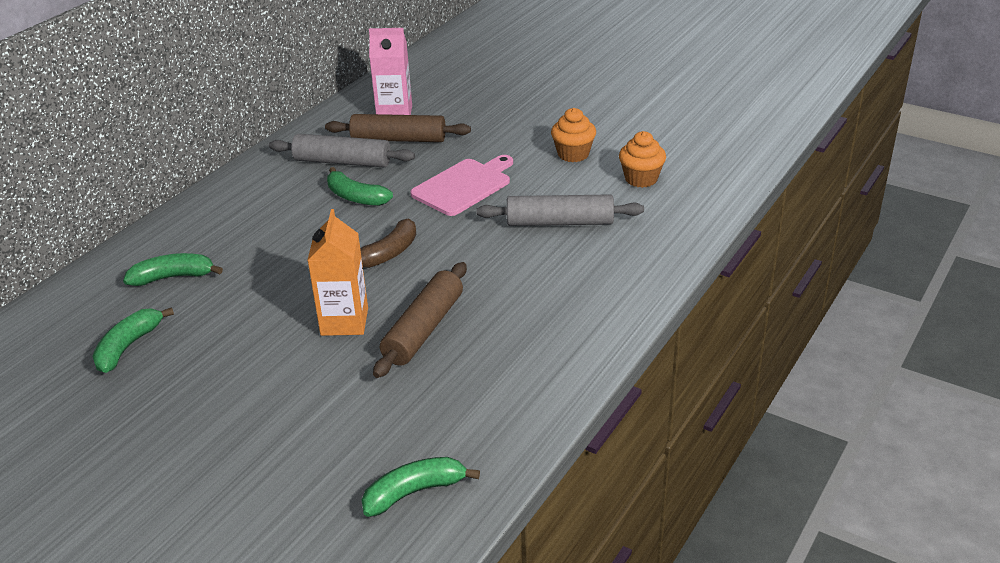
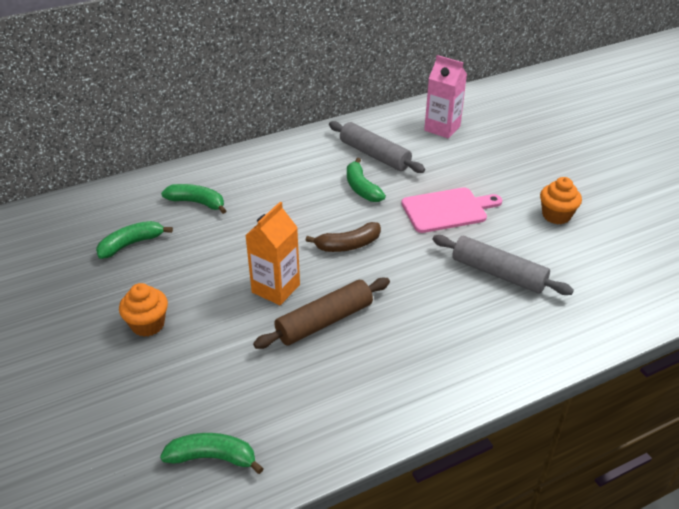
camera: 30 degrees right, 5 degrees up
brown rolling pin [325,114,471,142] -> none
orange cupcake [619,131,666,188] -> orange cupcake moved to [119,283,168,337]

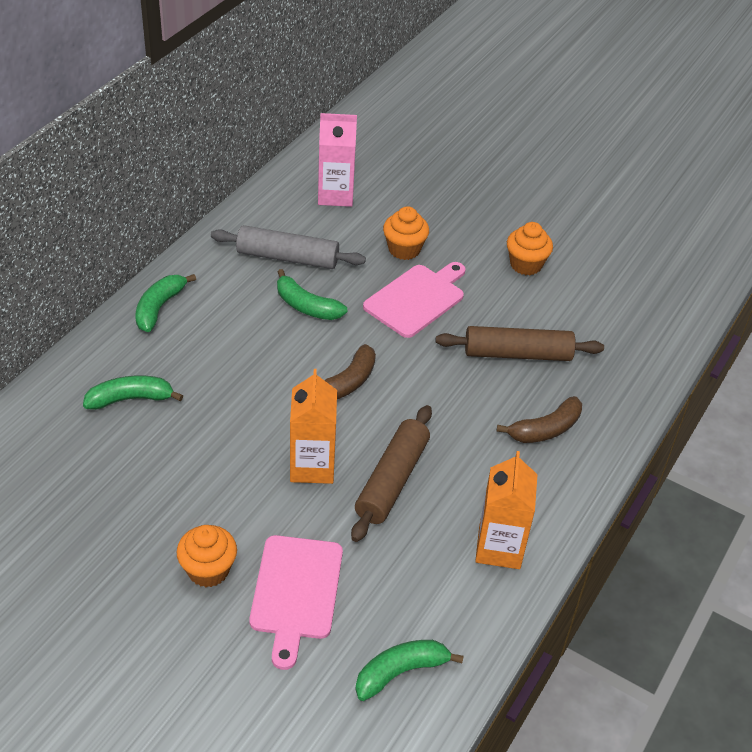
camera: 35 degrees left, 5 degrees up
green banana [96,221,173,259] -> green banana moved to [135,274,196,332]
grey rolling pin [432,235,574,295] -> brown rolling pin [436,326,604,361]
none -> pink cutting board [249,535,343,670]
none -> orange cupcake [383,206,429,260]
none -> orange carton [475,451,538,569]
none -> brown banana [496,396,582,443]

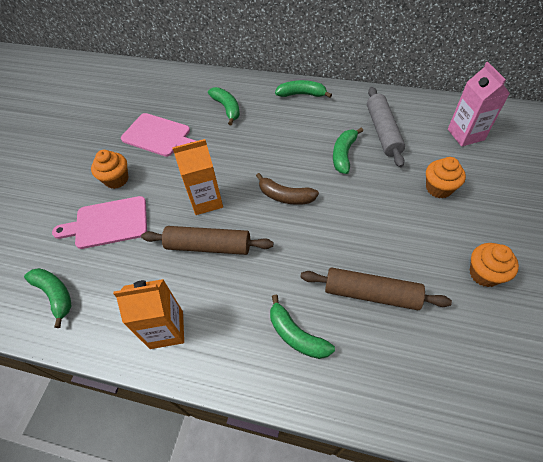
camera: 80 degrees right, 10 degrees up
pink cutting board [363,262,466,338] -> pink cutting board moved to [121,113,196,157]
brown rolling pin [436,326,604,361] -> brown rolling pin turned 60 degrees counterclockwise [300,267,452,310]
brown banana [496,396,582,443] -> green banana [270,295,335,359]

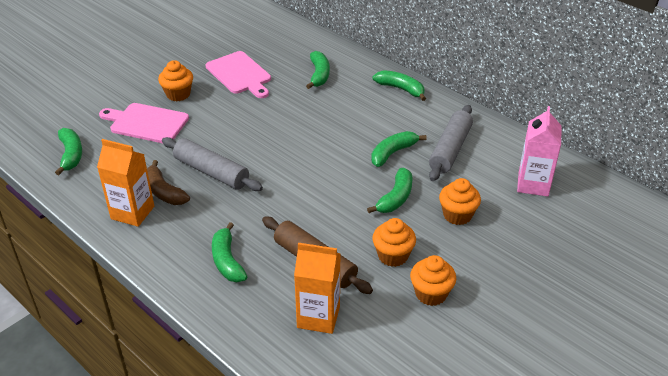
camera: 25 degrees right, 15 degrees down
brown rolling pin [141,226,273,255] -> grey rolling pin [162,137,263,191]
orange carton [172,139,223,215] -> orange carton moved to [294,243,341,334]
brown banana [256,173,319,205] -> brown banana moved to [147,160,190,205]
none -> green banana [367,168,413,213]
none -> orange cupcake [372,218,416,267]

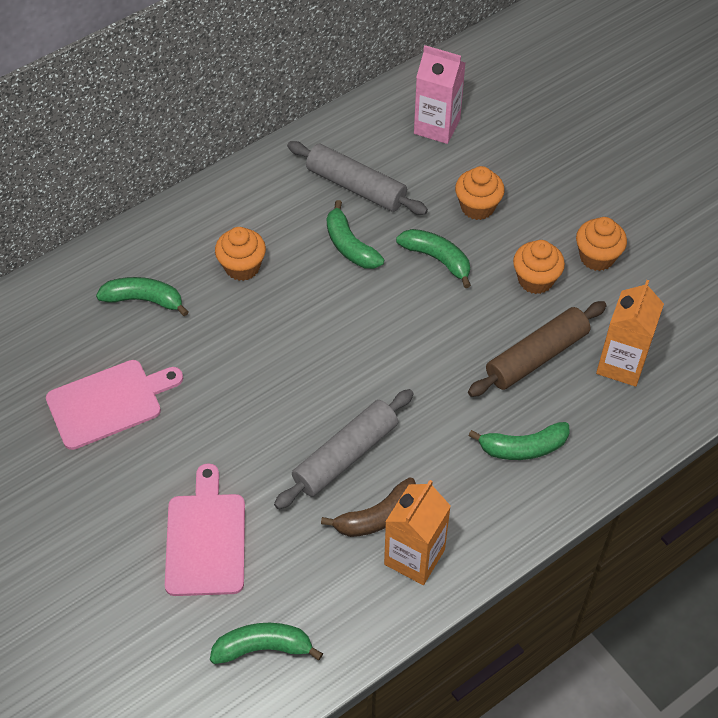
camera: 80 degrees left, 15 degrees up
pink cutting board [99,103,189,143] -> pink cutting board turned 150 degrees clockwise [165,463,245,596]
orange cupcake [158,60,193,101] -> orange cupcake moved to [215,227,266,281]
green banana [372,70,426,101] -> none

